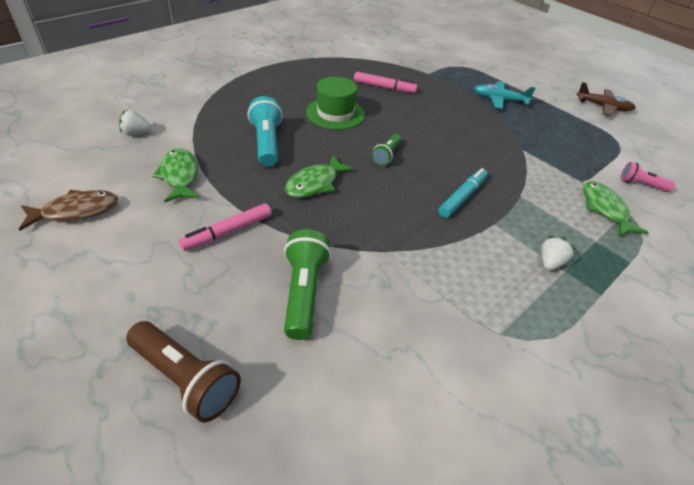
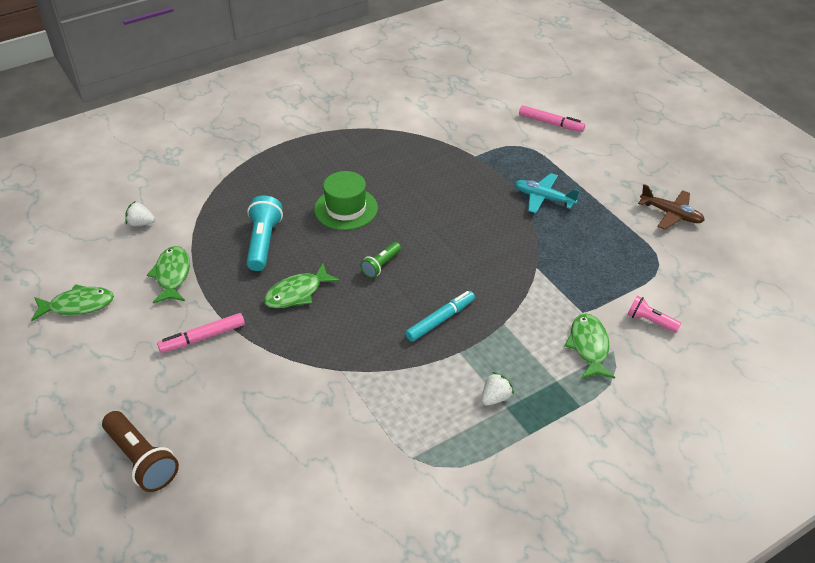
camera: 15 degrees right, 0 degrees up
brown fish [19,190,118,231] -> green fish [31,284,114,321]
green flashlight [284,229,331,340] -> none
pink marker [354,72,417,93] -> pink marker moved to [519,105,585,132]

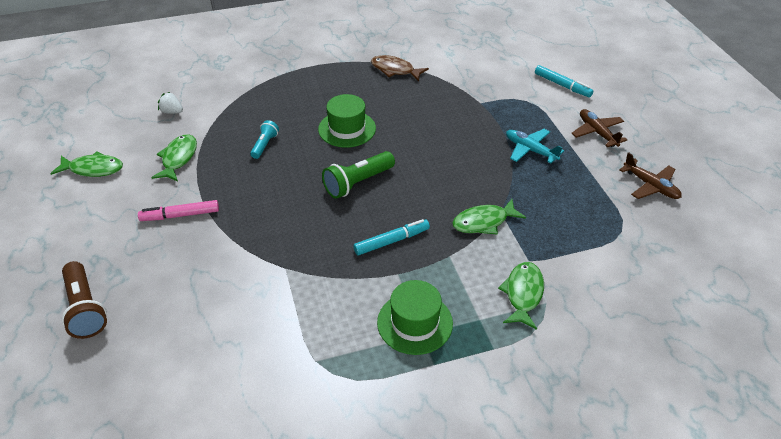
camera: 15 degrees right, 0 degrees up
turquoise flashlight [246,195,283,271] -> turquoise flashlight [250,120,279,159], size x0.59
green fish [264,263,340,308] -> green fish moved to [452,199,526,235]
green flashlight [360,242,401,278] -> green flashlight [322,151,395,199], size x1.68
white strawberry [482,372,514,406] -> green hat [377,280,453,355]
pink marker [519,105,585,132] -> turquoise marker [535,65,593,97]
pink flashlight [628,296,681,333] -> none
none -> brown fish [371,55,429,81]
none -> brown plane [571,109,627,147]

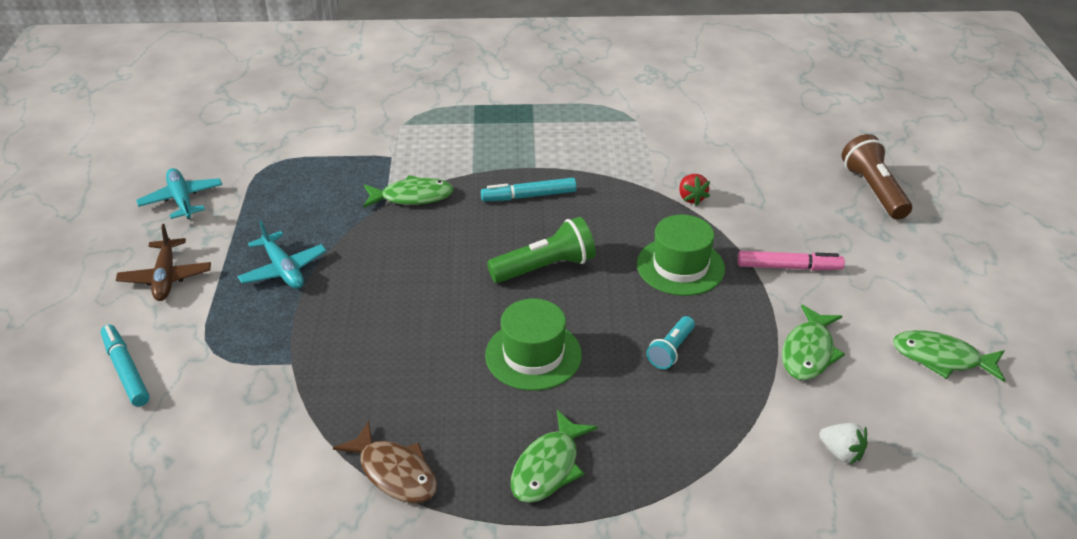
camera: 165 degrees left, 5 degrees down
green hat [377,280,453,355] -> green hat moved to [637,215,725,296]
green fish [498,262,544,330] -> green fish moved to [511,410,598,503]
brown plane [619,152,682,199] -> turquoise plane [136,168,222,219]
none -> red strawberry [679,174,710,206]

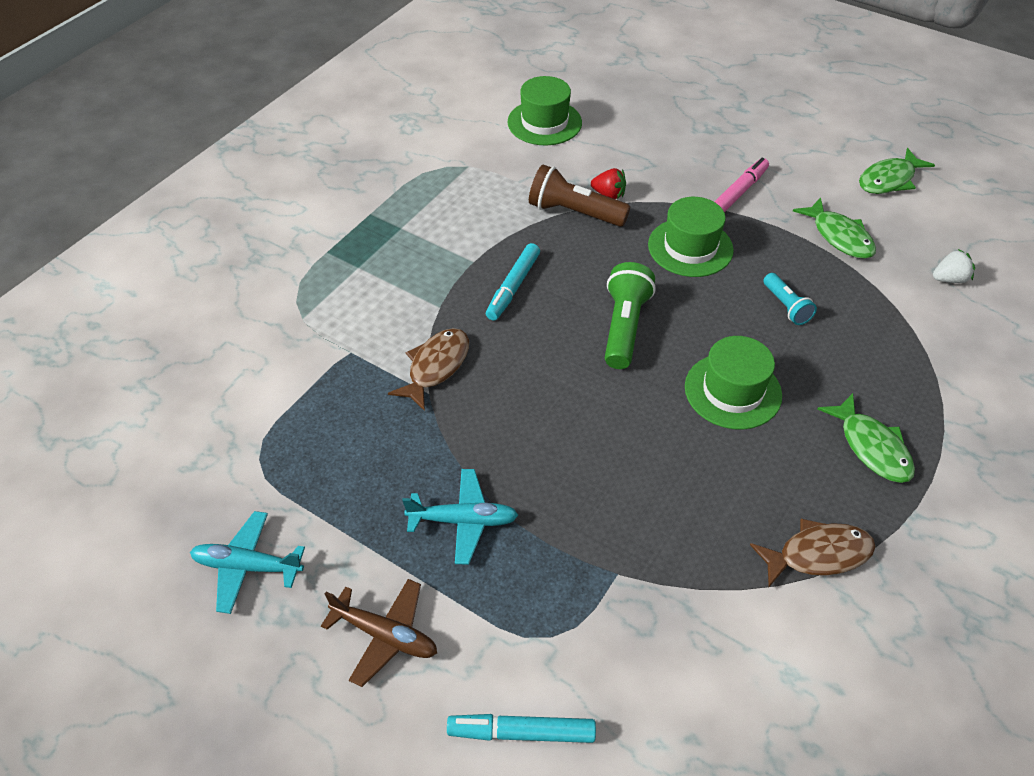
camera: 55 degrees left, 10 degrees up
green fish [363,175,454,208] -> brown fish [388,328,469,411]
brown flashlight [842,134,912,220] -> brown flashlight moved to [529,165,630,227]
none -> green hat [507,76,582,145]

